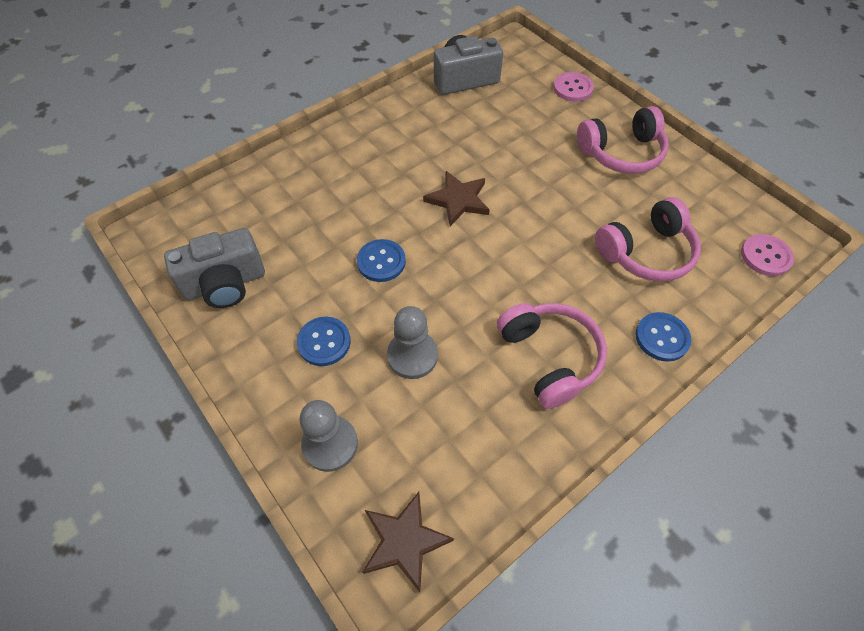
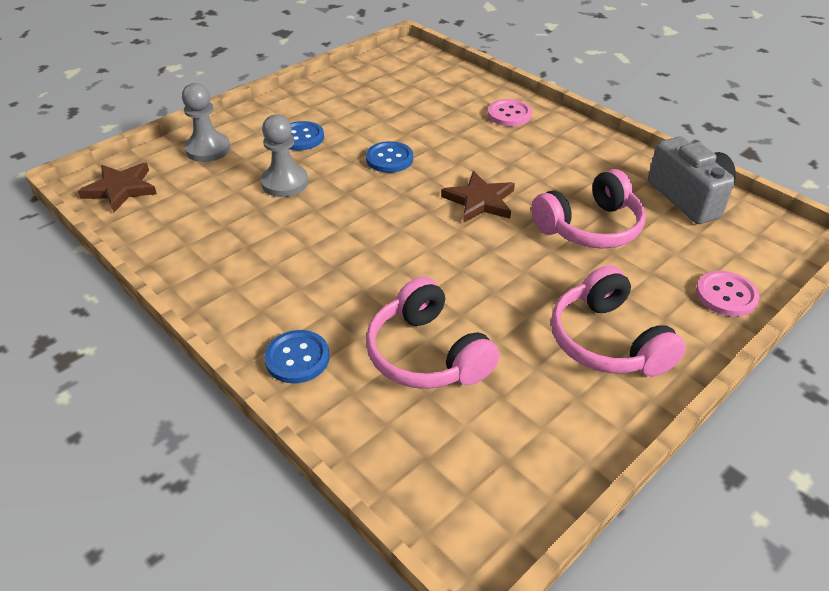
camera: 85 degrees right, 15 degrees down
grey camera [164,228,265,308] -> none
pink headphones [497,303,607,409] -> pink headphones moved to [531,169,646,249]
pink button [741,234,794,276] -> pink button moved to [488,99,532,126]

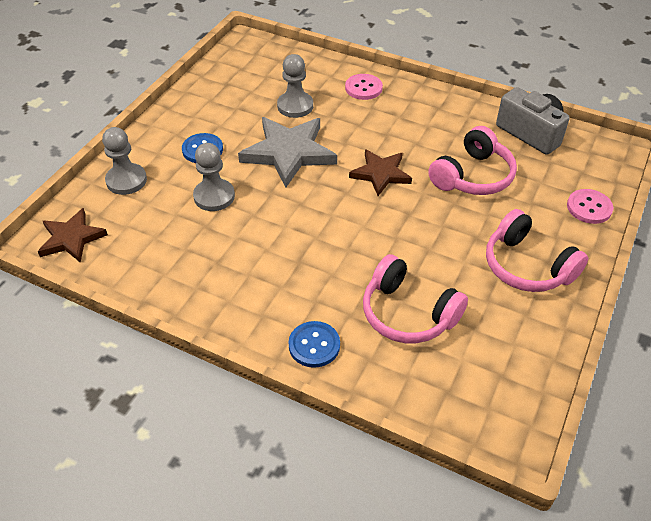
camera: 20 degrees left, 5 degrees up
blue button [366,141,413,173] -> grey star [238,117,337,188]
none -> grey pawn [277,54,313,118]

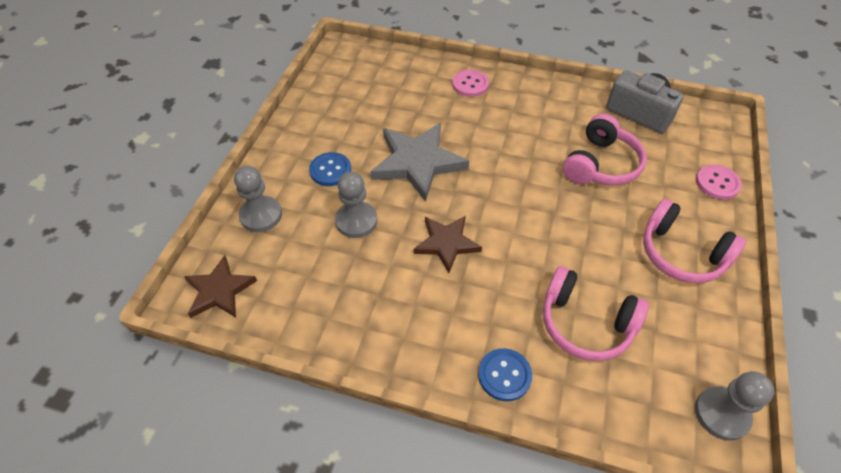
camera: 10 degrees left, 5 degrees up
grey pawn [277,54,313,118] -> grey pawn moved to [695,371,774,441]
brown star [349,149,412,196] -> brown star moved to [413,216,482,273]

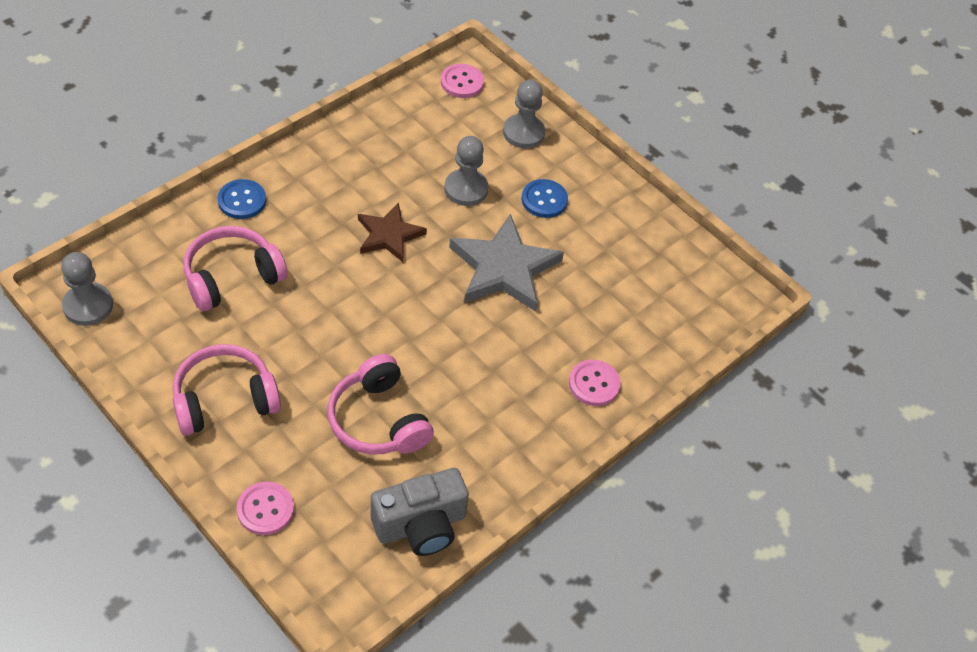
camera: 115 degrees right, 0 degrees up
brown star [184,255,257,318] -> pink button [441,64,484,98]

